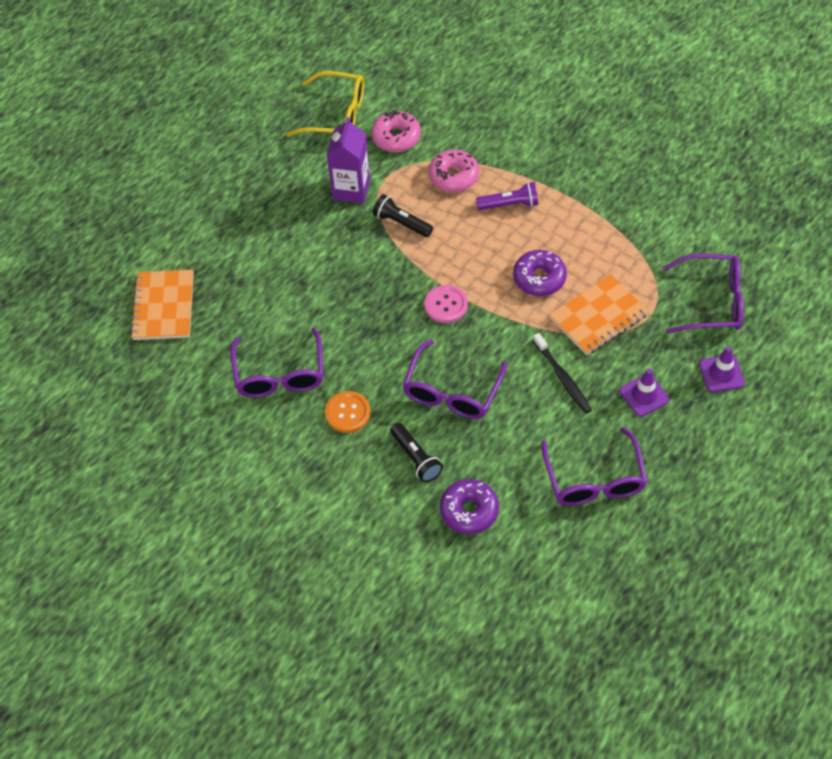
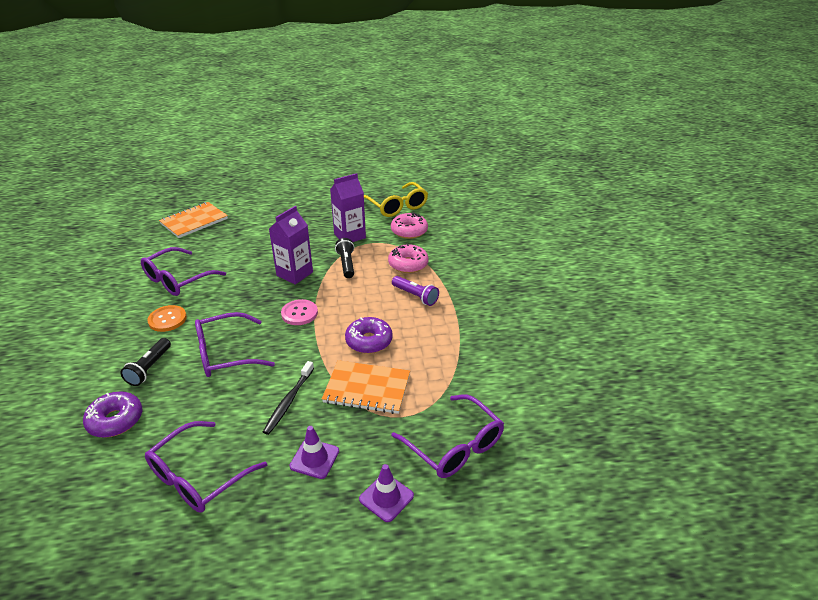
camera: 45 degrees right, 20 degrees down
none -> purple carton [269,206,313,285]

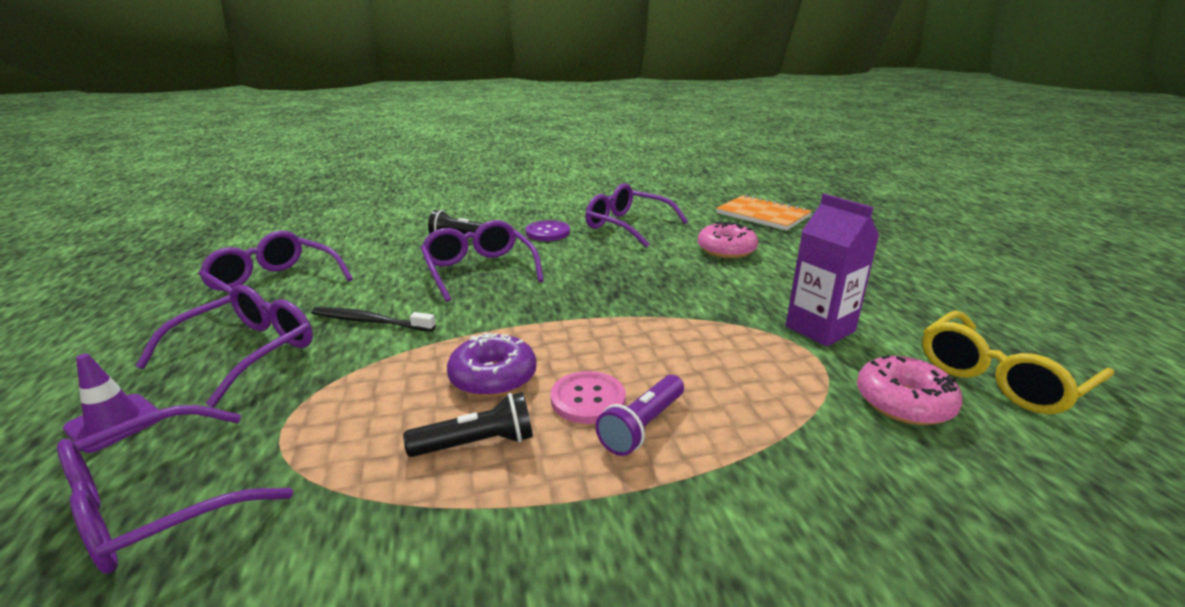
camera: 85 degrees right, 10 degrees down
purple donut [83,392,142,438] -> none
orange button [147,305,187,332] -> purple button [525,220,570,241]
purple carton [269,206,313,285] -> none
pink button [281,299,318,325] -> pink button moved to [550,371,626,424]
purple traffic cone [289,426,339,479] -> purple glasses [136,285,313,407]
orange notebook [322,360,410,414] -> none
black flashlight [335,238,354,278] -> black flashlight moved to [403,392,533,457]
pink donut [388,243,429,273] -> pink donut moved to [698,222,758,258]

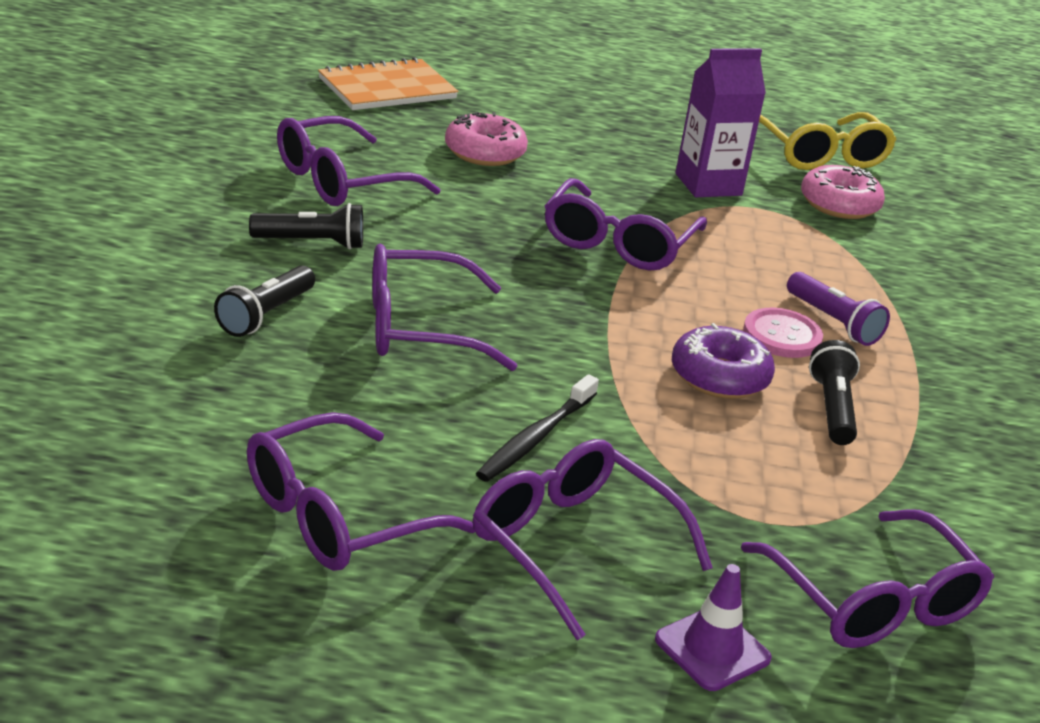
camera: 75 degrees left, 5 degrees up
purple button [525,220,570,241] -> black flashlight [249,203,363,249]
none -> purple glasses [545,178,707,271]

